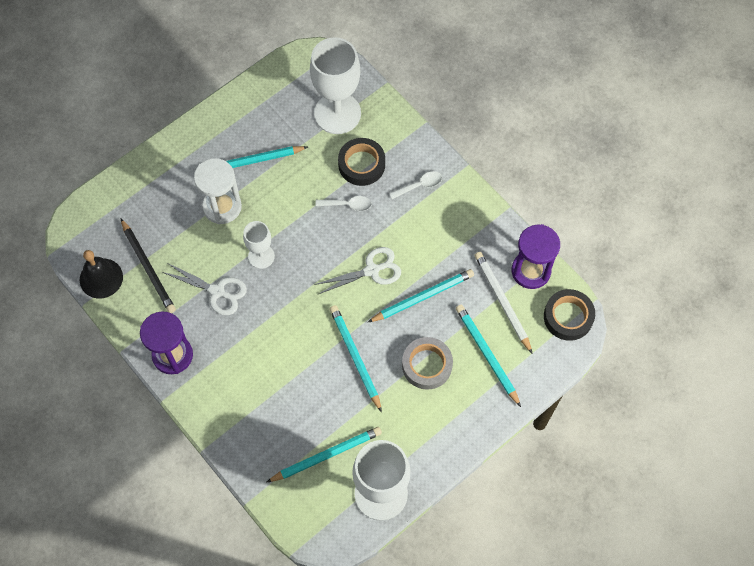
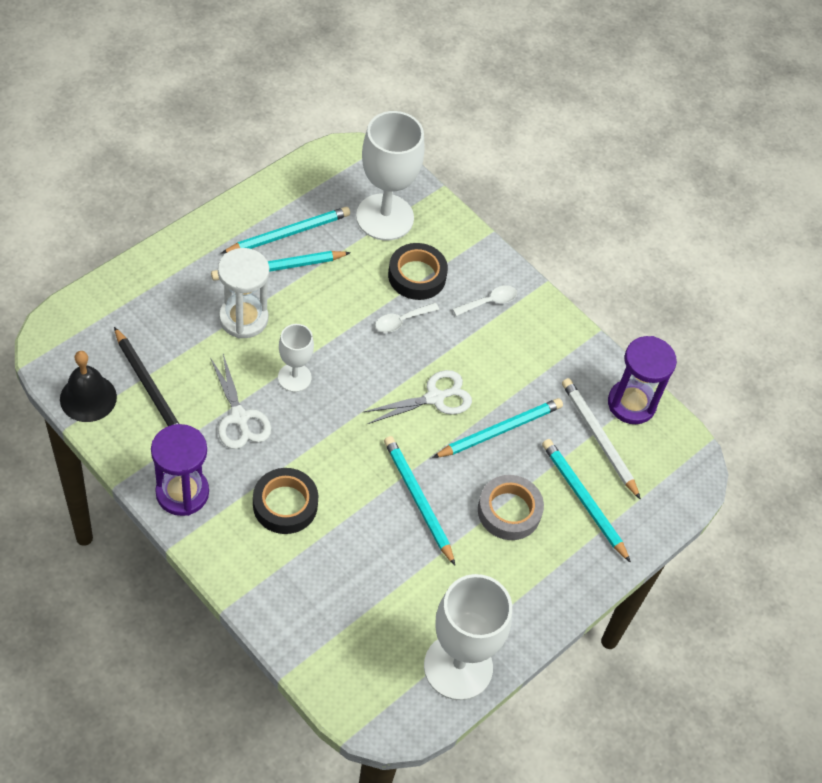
camera: 10 degrees left, 10 degrees down
white scissors [162,263,247,315] -> white scissors turned 45 degrees clockwise [210,354,271,449]
turquoise pencil [267,427,382,482] -> turquoise pencil moved to [221,207,350,254]
white spoon [315,196,372,211] -> white spoon turned 150 degrees clockwise [375,303,439,333]
black tape [544,289,595,341] -> black tape moved to [253,468,318,534]

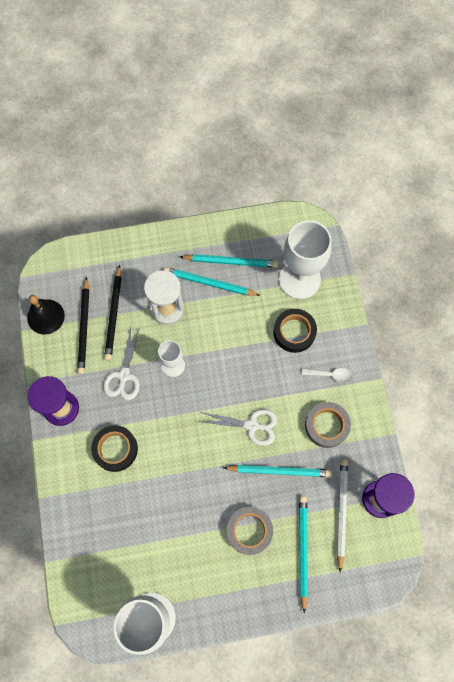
camera: 40 degrees right, 15 degrees up
white spoon [375,303,439,333] -> none
turquoise pencil [384,436,455,565] -> none
none -> black pencil [104,265,122,361]
none -> grey tape [305,402,351,448]

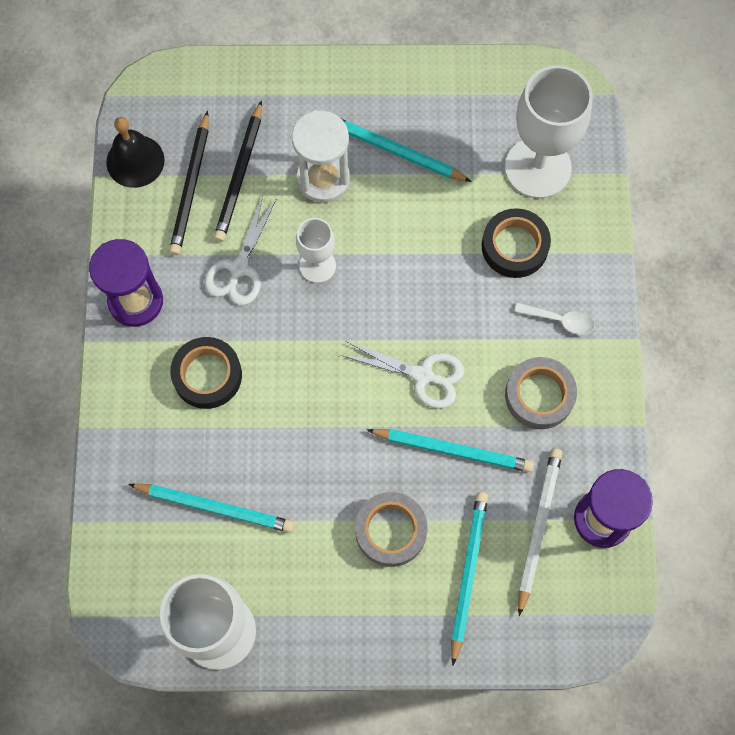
camera: 10 degrees right, 0 degrees up
turquoise pencil [180,254,278,268] -> turquoise pencil moved to [128,483,294,533]

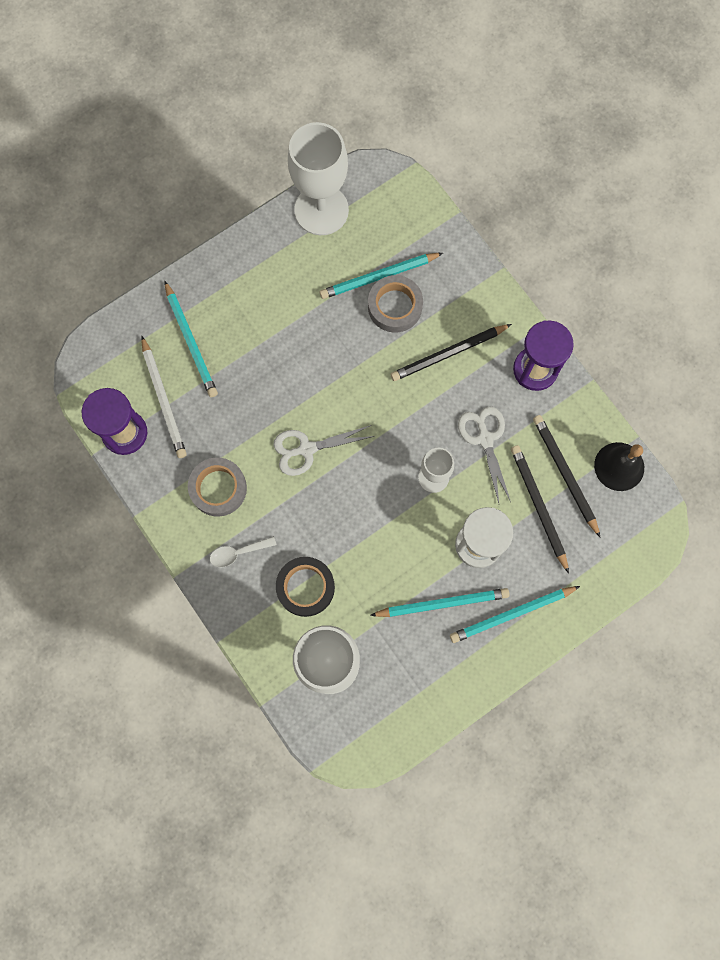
camera: 145 degrees right, 5 degrees up
black tape [170,337,242,409] -> black pencil [391,324,512,381]
grey tape [355,492,427,567] -> grey tape moved to [368,275,423,332]
turquoise pencil [367,429,534,472] -> turquoise pencil moved to [450,586,580,643]

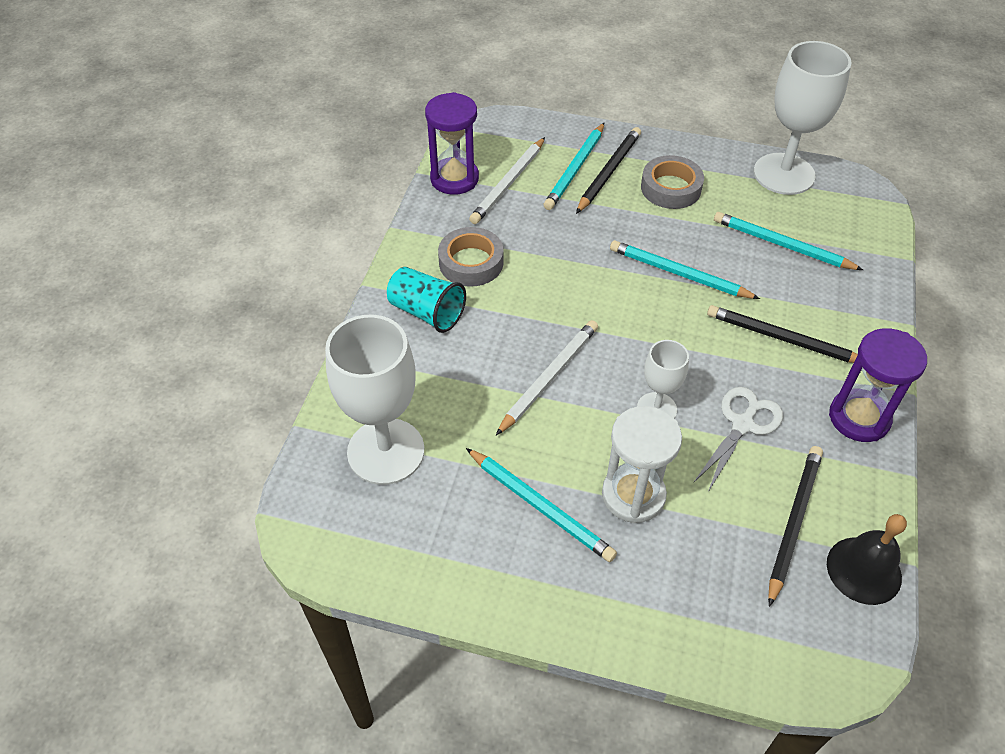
camera: 50 degrees right, 25 degrees down
white spoon [210,536,277,567] -> turquoise cup [387,267,466,333]
white scissors [273,425,375,476] -> none
black tape [276,557,335,617] -> none
grey tape [368,275,423,332] -> grey tape moved to [641,155,704,209]
turquoise pencil [450,586,580,643] -> turquoise pencil moved to [610,240,760,299]
black pencil [511,445,569,573] -> black pencil moved to [576,127,641,214]
none -> white pencil [496,320,598,435]

